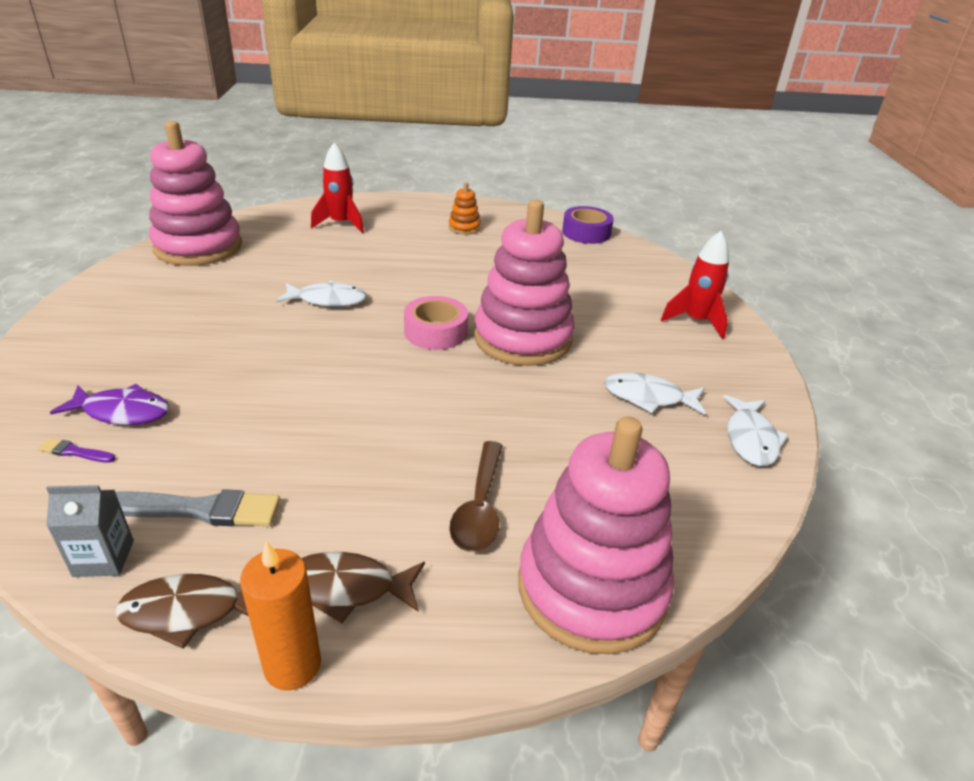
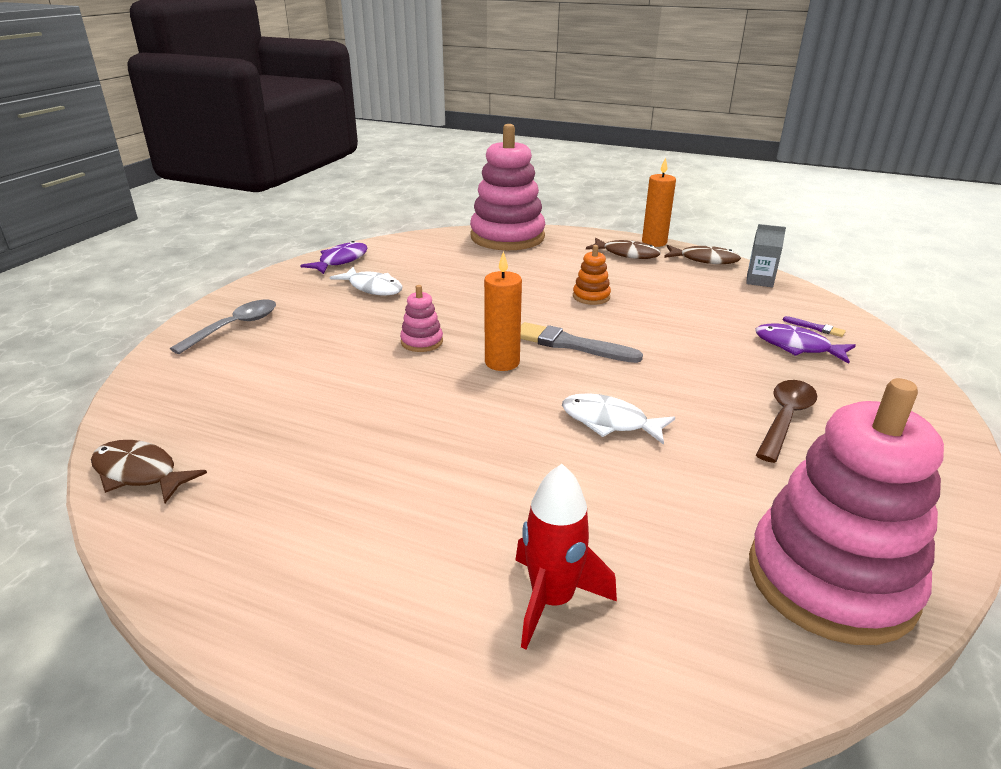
camera: 155 degrees left, 5 degrees down
grey brush [115,489,280,527] -> grey brush moved to [520,322,643,363]
pink tape [404,296,468,350] -> orange candle [484,251,522,371]
orange stacking toy [449,182,481,234] -> orange stacking toy moved to [573,245,611,305]
brown spoon [449,441,503,552] -> brown spoon moved to [756,380,817,463]
pink stacking toy [474,200,575,366] -> pink stacking toy [400,285,443,352], size x0.42
purple tape [562,206,614,244] -> brown fish [91,440,207,503]
red rocket [661,231,729,339] -> grey spoon [170,300,276,354]
white fish [723,395,788,466] -> purple fish [300,241,368,274]

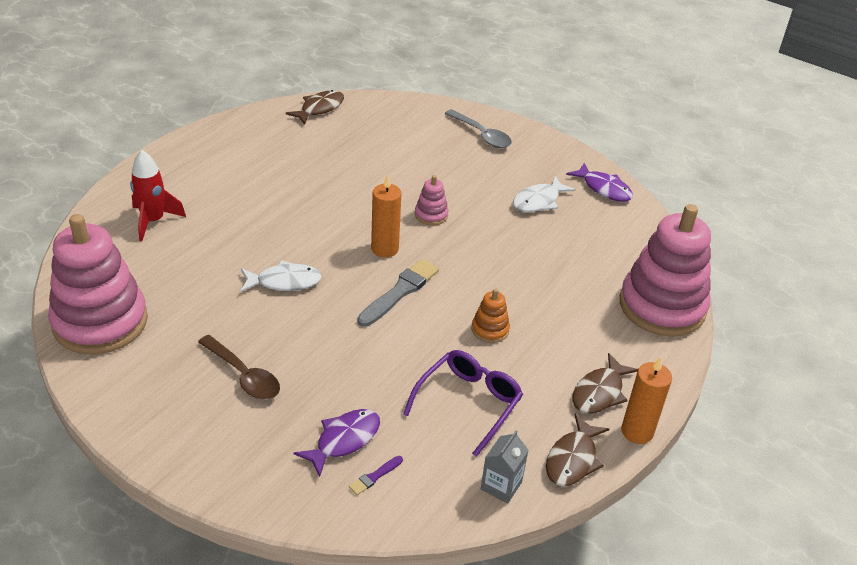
camera: 100 degrees right, 10 degrees up
white fish [562,393,675,445] -> white fish turned 45 degrees clockwise [240,260,322,292]
none -> purple glasses [403,350,523,457]

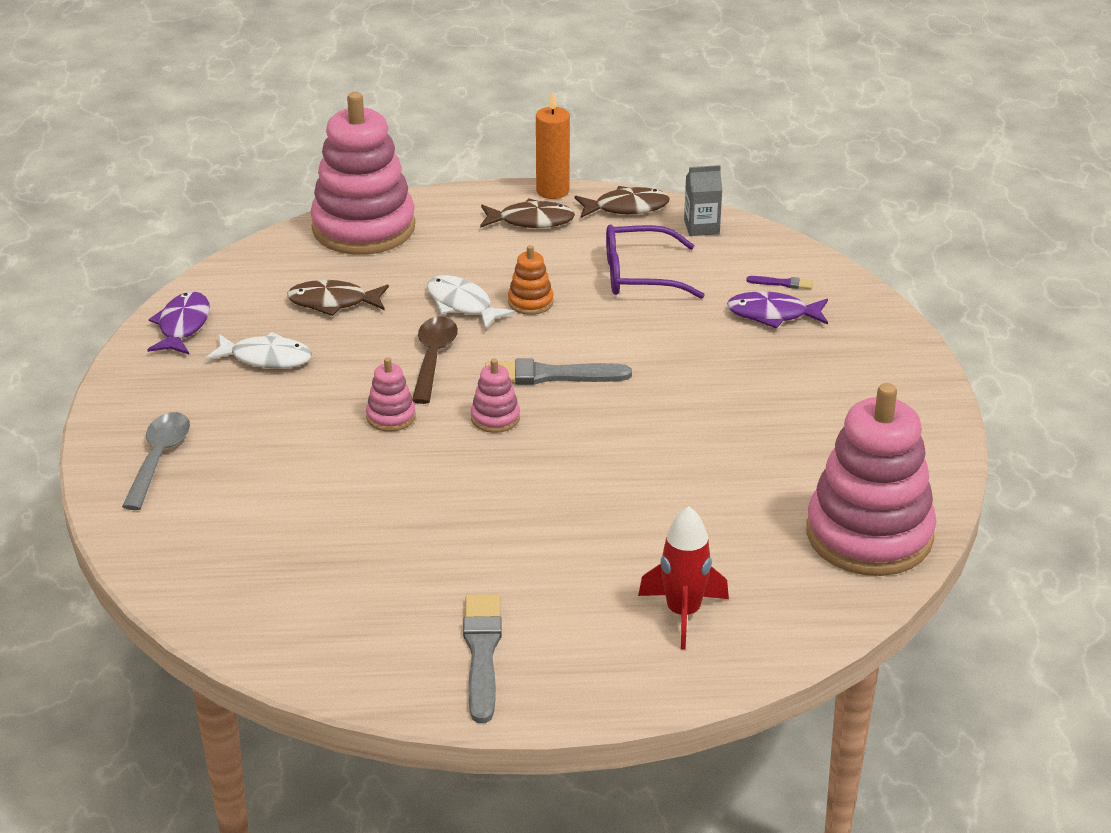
camera: 125 degrees left, 5 degrees down
brown spoon [198,335,280,400] -> brown spoon moved to [412,316,458,404]
white fish [240,260,322,292] -> white fish moved to [427,275,516,330]
brown fish [286,90,344,125] -> brown fish moved to [287,280,389,316]
orange candle [371,174,402,258] -> pink stacking toy [471,359,520,433]
none -> grey brush [463,594,502,723]

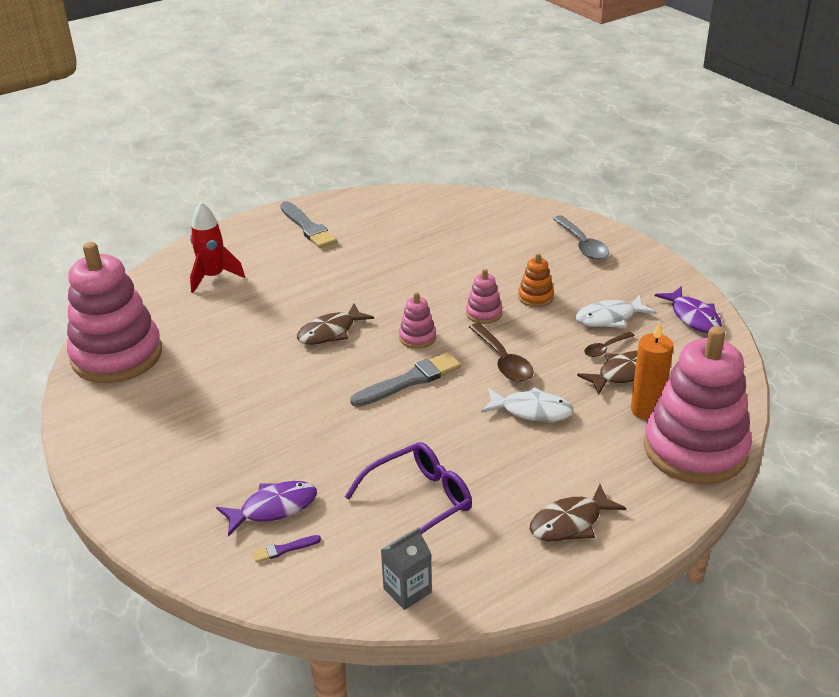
camera: 150 degrees right, 0 degrees up
orange stacking toy [508,245,554,315] -> orange stacking toy moved to [518,253,554,307]
orange candle [536,92,570,199] -> orange candle moved to [631,322,673,420]
brown fish [574,186,670,218] -> brown fish moved to [297,304,374,345]
none -> brown spoon [584,332,635,357]

